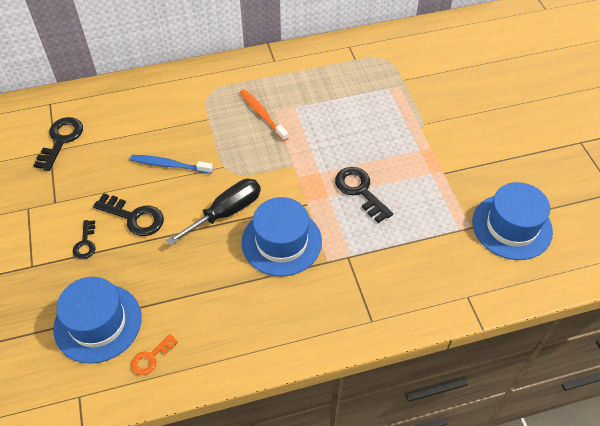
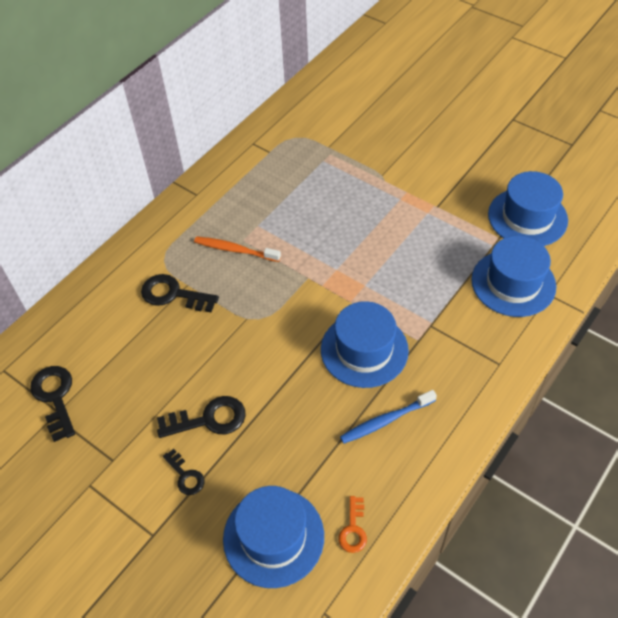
camera: 35 degrees left, 0 degrees up
blue toothbrush [130,155,213,174] -> blue toothbrush moved to [340,390,437,444]
black screwdriver [166,179,261,246] -> none
black key [335,167,393,223] -> black key moved to [141,274,219,312]
none -> blue hat [471,236,556,317]

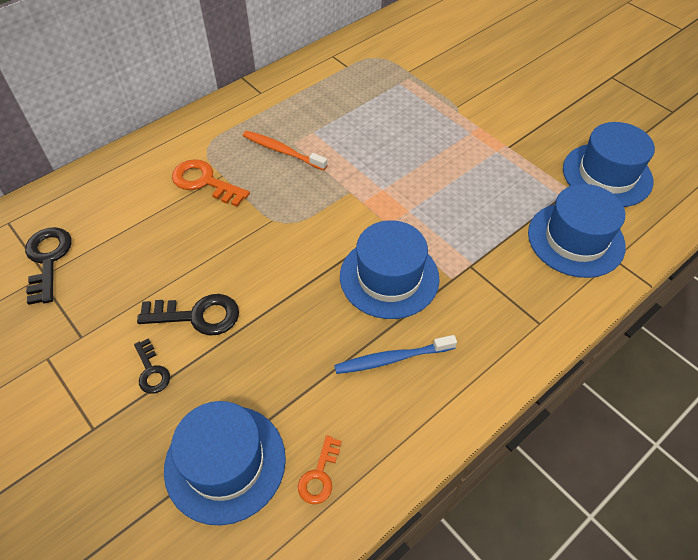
camera: 10 degrees right, 0 degrees up
black key [141,274,219,312] -> orange key [172,159,250,207]

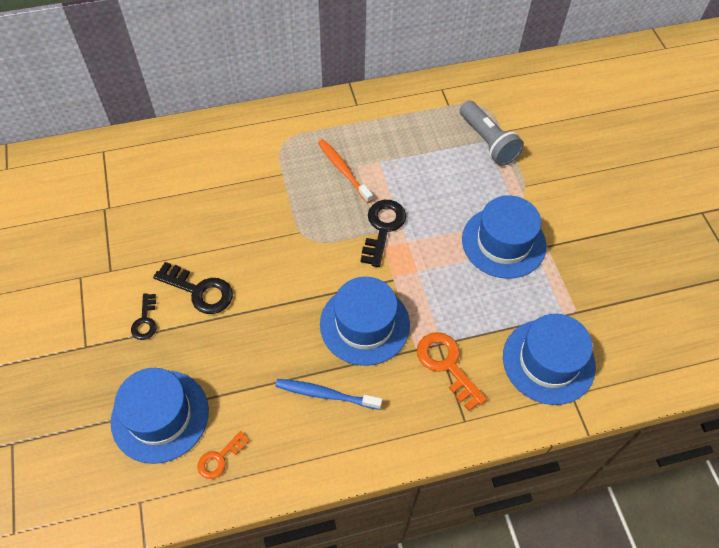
camera: 25 degrees right, 5 degrees up
black key [25,227,72,305] -> black key moved to [360,200,406,267]
orange key [172,159,250,207] -> orange key moved to [417,332,487,411]
blue hat [563,122,655,207] -> blue hat moved to [462,195,546,279]
none -> grey flashlight [460,100,524,166]

